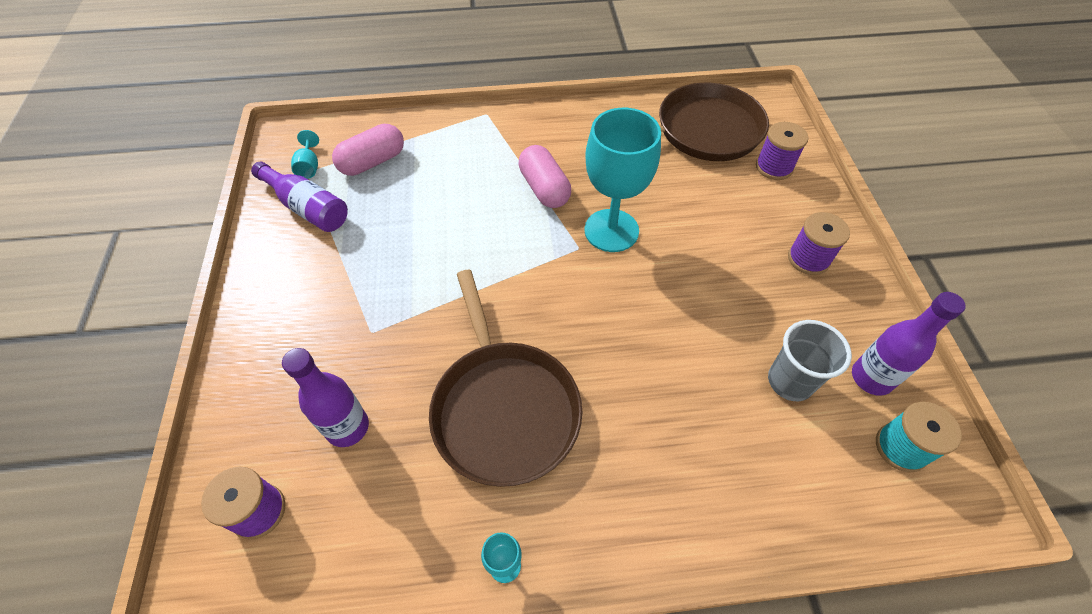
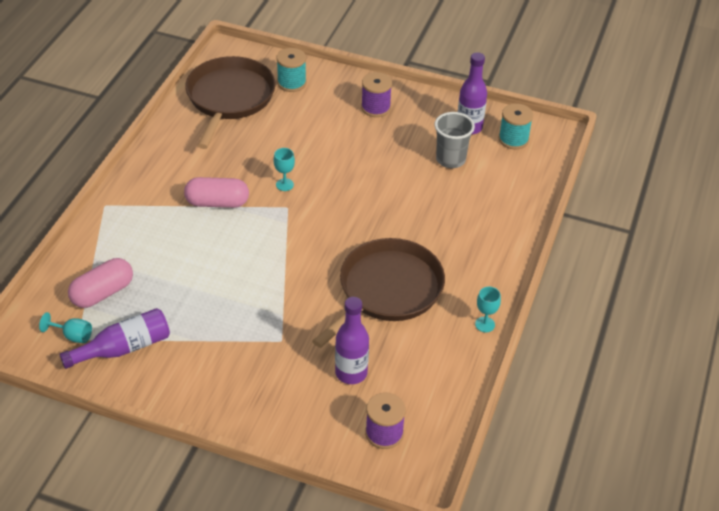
camera: 65 degrees left, 10 degrees down
pink capsule [332,124,404,176] -> pink capsule turned 60 degrees clockwise [68,258,133,308]
brown pan [429,270,582,487] -> brown pan turned 60 degrees counterclockwise [312,238,445,348]
turquoise goblet [584,108,661,252] -> turquoise goblet [274,148,295,191], size x0.41
purple spool [756,122,808,180] -> turquoise spool [276,48,306,92]

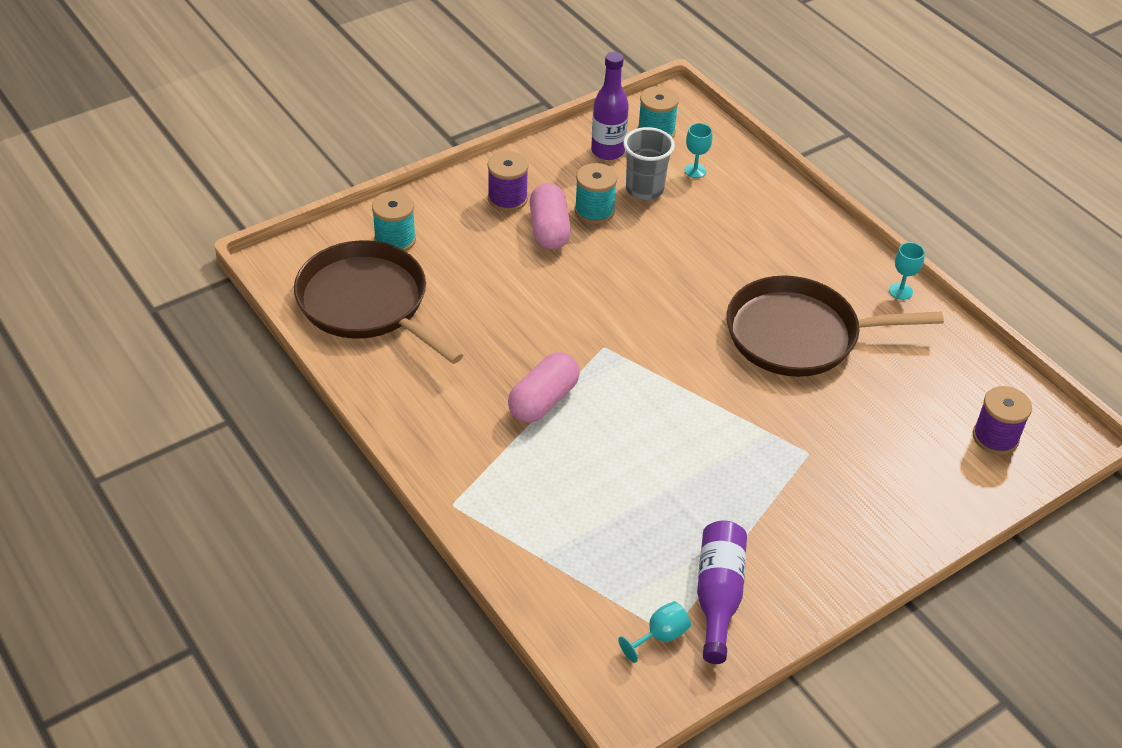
camera: 55 degrees left, 0 degrees up
pink capsule [68,258,133,308] -> pink capsule moved to [529,183,571,250]
turquoise goblet [274,148,295,191] -> turquoise goblet moved to [684,123,713,178]
brown pan [312,238,445,348] -> brown pan turned 75 degrees counterclockwise [726,275,944,377]
purple bottle [335,297,369,384] -> none
none -> turquoise spool [575,163,617,224]

